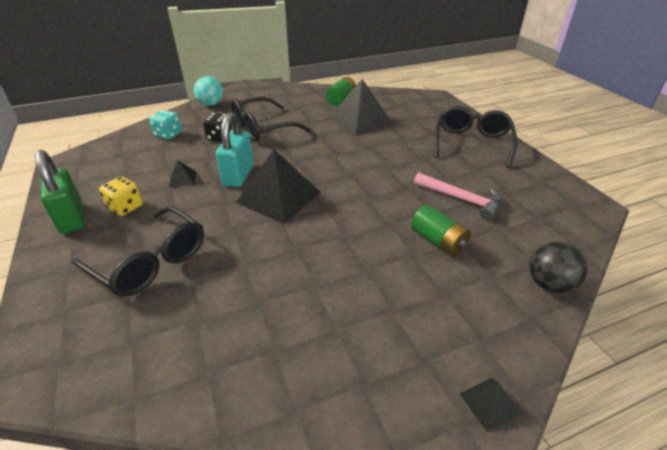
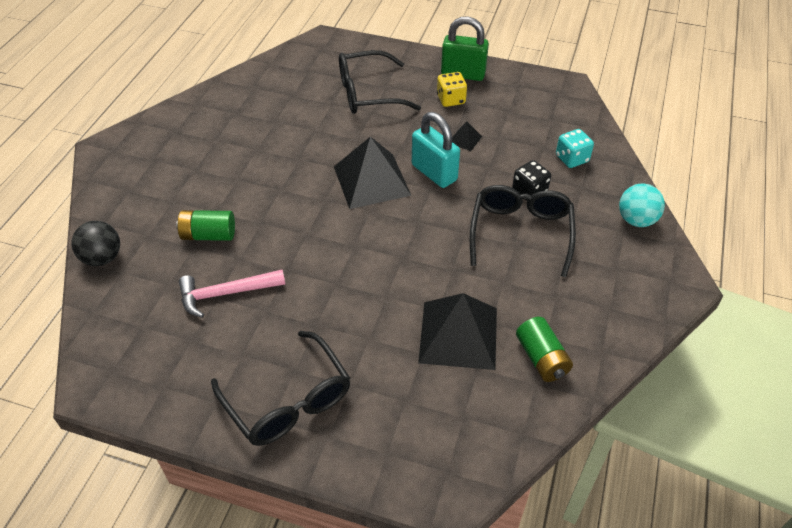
camera: 130 degrees right, 10 degrees up
black pyramid [460,378,521,432] -> none

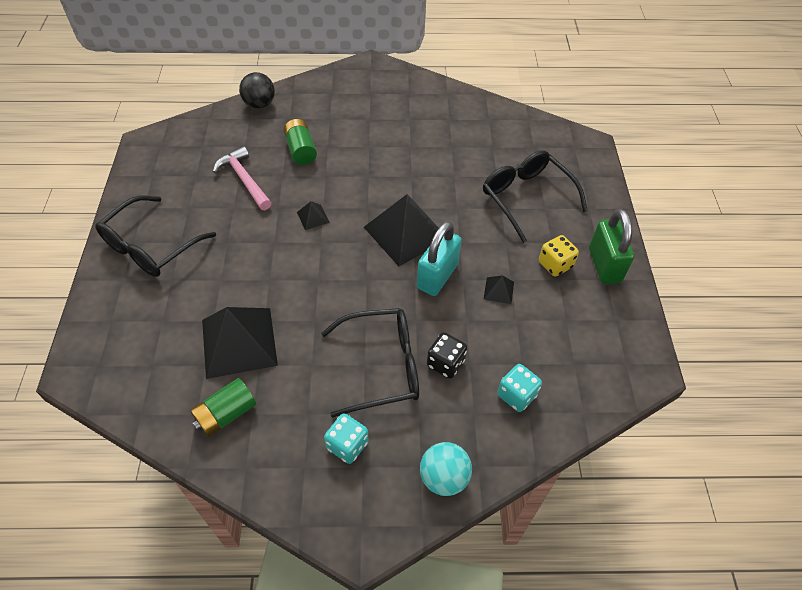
camera: 70 degrees right, 5 degrees up
none -> black pyramid [297,201,330,230]
none -> turquoise dice [324,413,369,464]

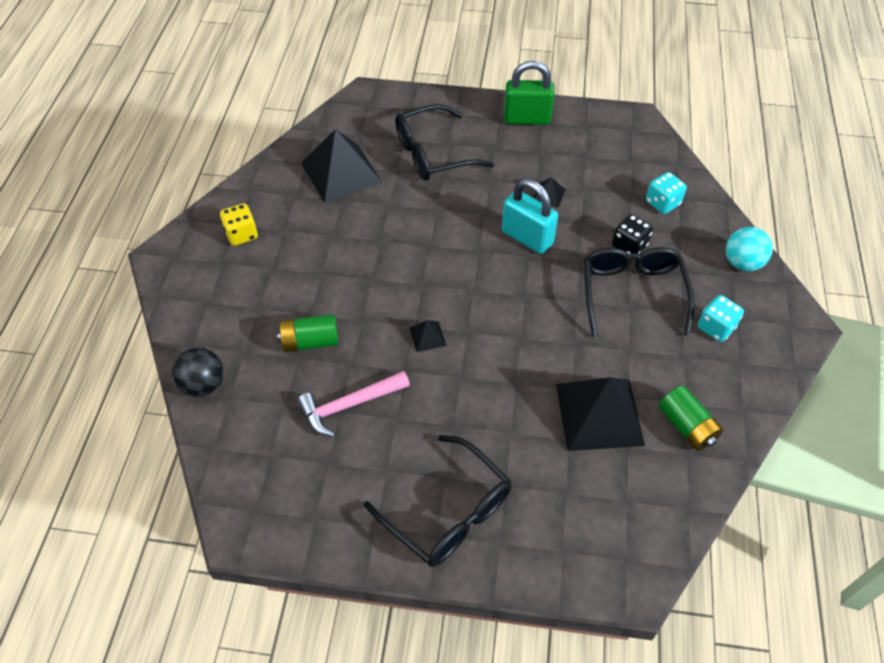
camera: 80 degrees left, 0 degrees up
black pyramid [364,194,438,266] -> black pyramid moved to [301,129,382,203]
yellow dice [539,235,579,277] -> yellow dice moved to [220,204,258,246]

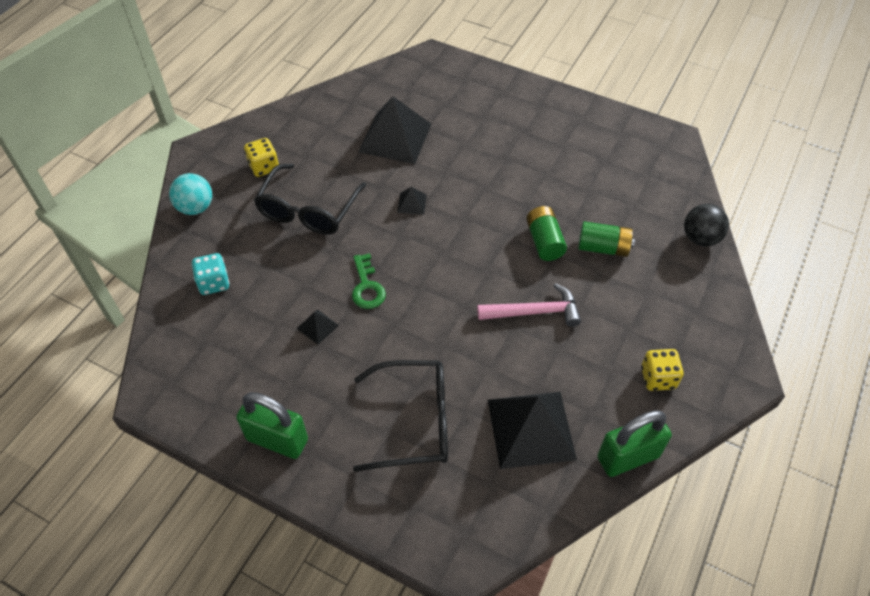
camera: 160 degrees left, 0 degrees up
pink hammer [297,371,410,437] -> pink hammer moved to [477,283,581,327]
black glasses [364,435,512,567] -> none
black pyramid [409,320,447,352] -> black pyramid moved to [397,187,427,215]
turquoise padlock [502,179,558,254] -> green key [352,253,386,309]
black dice [612,214,653,254] -> none
green battery [659,386,723,451] -> green battery moved to [526,206,567,261]
turquoise dice [698,295,744,342] -> yellow dice [244,138,279,177]
none -> green padlock [597,410,672,477]

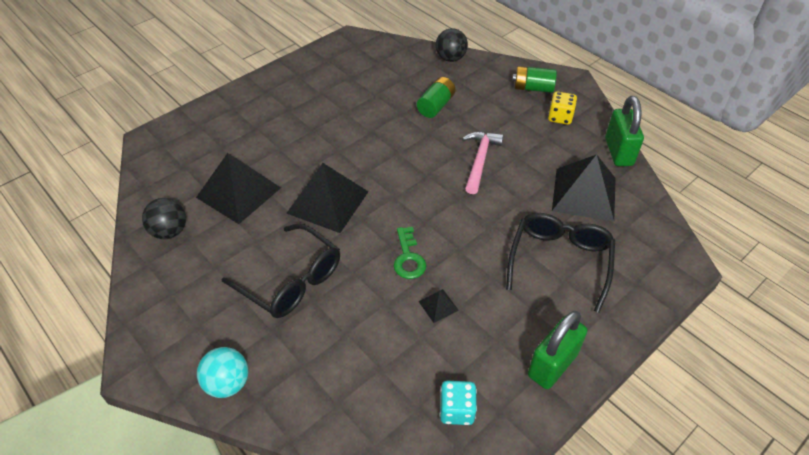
camera: 70 degrees left, 5 degrees down
turquoise dice [192,253,229,295] -> turquoise dice moved to [439,381,477,425]
yellow dice [244,138,279,177] -> none
green key [352,253,386,309] -> green key turned 75 degrees clockwise [394,227,426,279]
black pyramid [397,187,427,215] -> black pyramid [286,163,369,233], size x2.34
green battery [526,206,567,261] -> green battery moved to [512,66,557,93]
none -> black ball [142,198,186,239]

